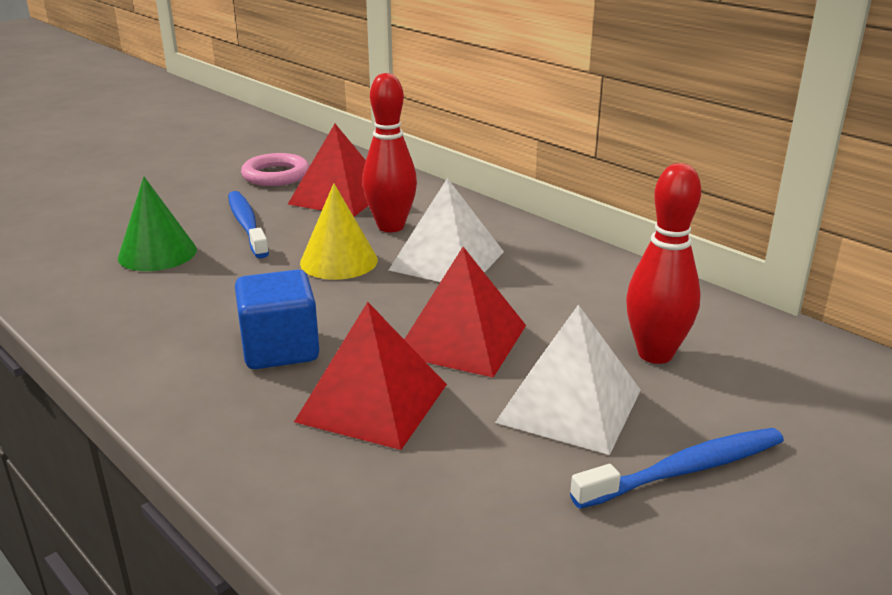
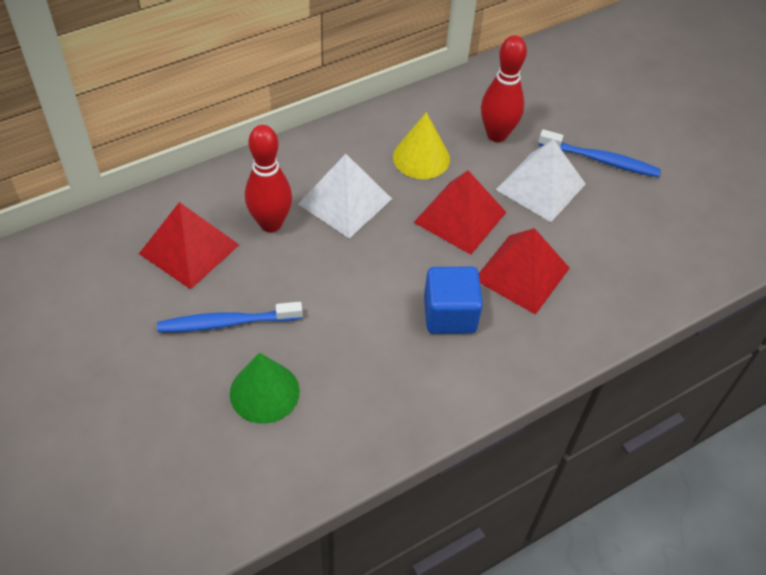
camera: 80 degrees left, 25 degrees up
pink ring [241,153,310,186] -> none
yellow cone [300,183,378,280] -> yellow cone moved to [393,112,450,179]
blue toothbrush [570,428,784,509] -> blue toothbrush turned 120 degrees clockwise [538,129,661,177]

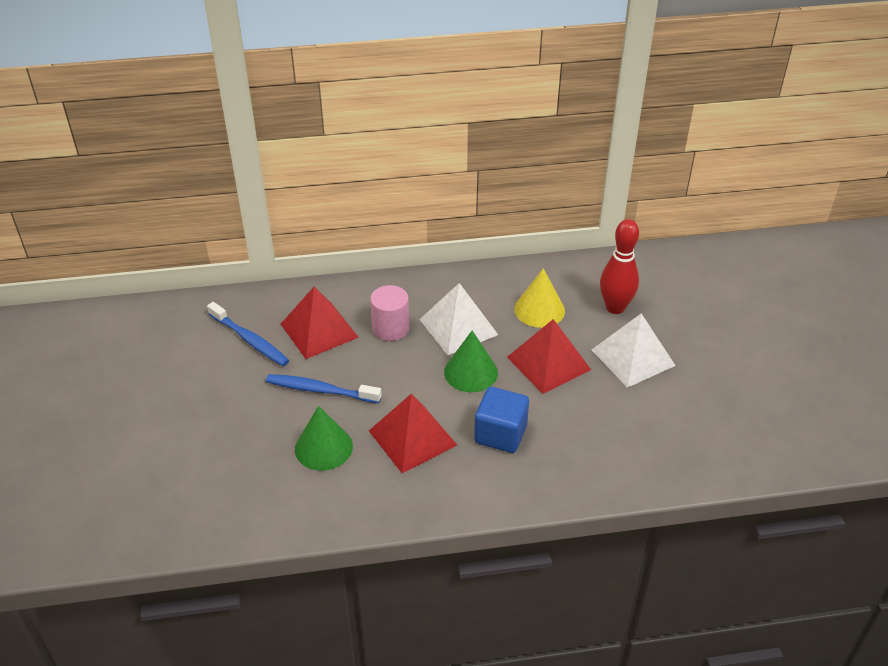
camera: 25 degrees right, 10 degrees down
red bowling pin [245,125,292,232] -> pink cylinder [370,285,409,341]
red pyramid [479,228,570,315] -> red pyramid moved to [369,394,457,473]
blue toothbrush [538,129,661,177] -> blue toothbrush moved to [207,302,289,366]
none -> green cone [444,331,498,392]

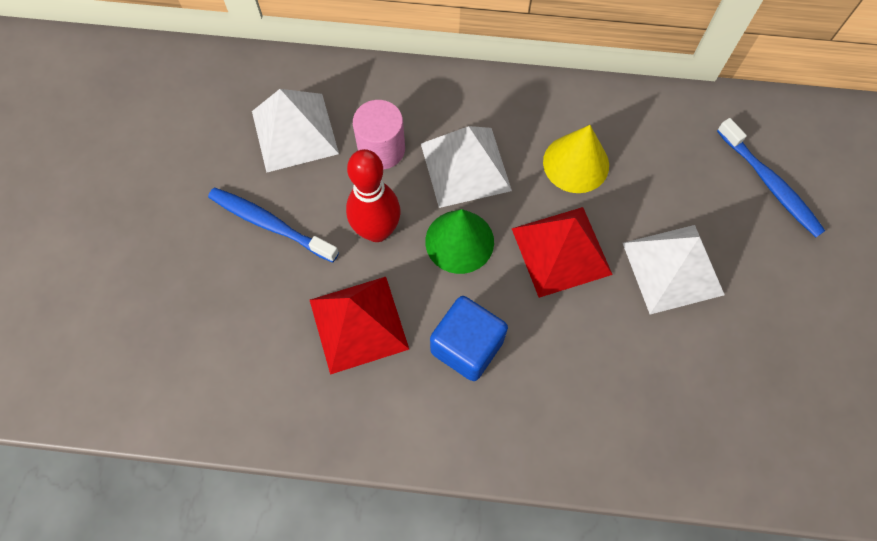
camera: 15 degrees right, 25 degrees up
blue toothbrush [207,302,289,366] -> blue toothbrush moved to [717,118,825,237]
red pyramid [281,287,359,359] -> white pyramid [252,89,339,173]
green cone [295,406,353,471] -> none
red bowling pin [600,219,639,314] -> red bowling pin moved to [346,149,401,242]

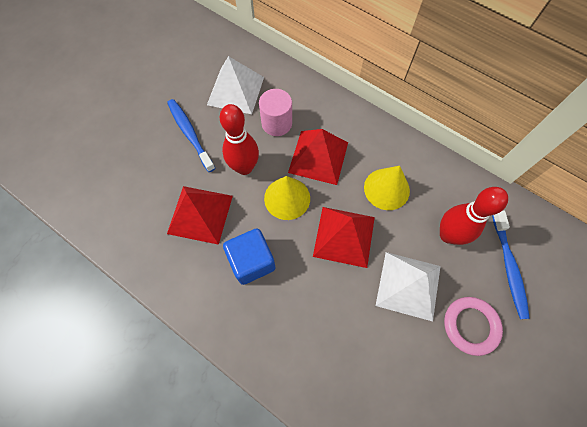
camera: 30 degrees right, 0 degrees up
white pyramid [421,126,512,208] -> red pyramid [288,129,348,185]
green cone [425,209,494,274] -> yellow cone [264,176,310,220]
none -> red bowling pin [440,187,508,245]
none -> pink ring [444,297,503,356]

